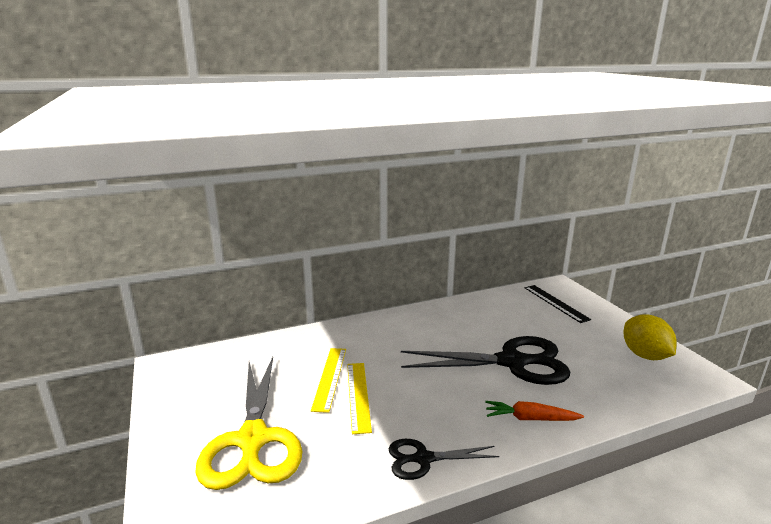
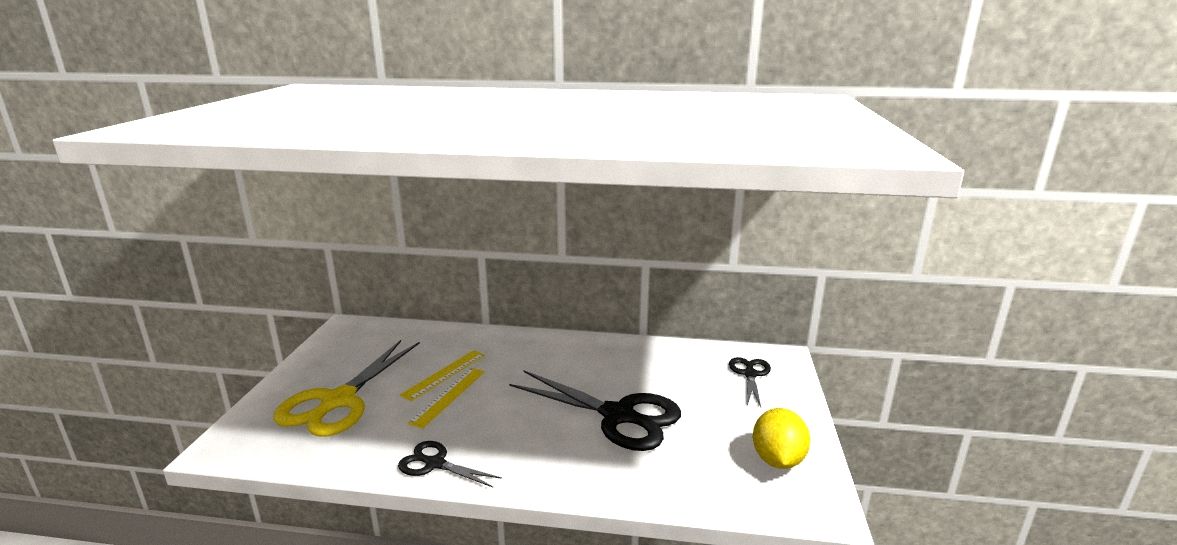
camera: 30 degrees right, 0 degrees up
orange carrot [485,401,584,421] -> none
black ruler [525,285,591,323] -> black scissors [729,357,771,407]

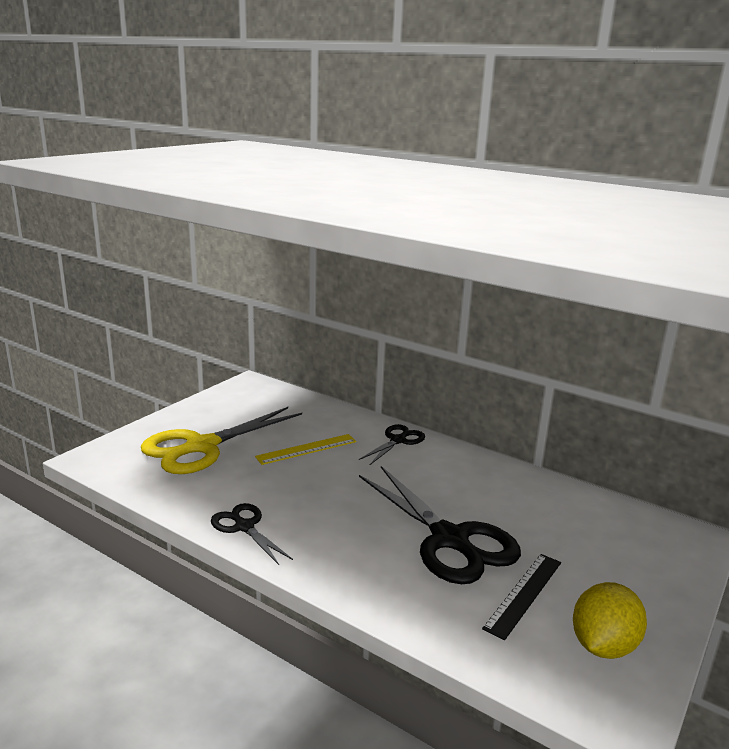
camera: 25 degrees right, 0 degrees up
yellow ruler [407,368,485,429] -> none
black scissors [729,357,771,407] -> black scissors moved to [359,424,425,465]
none -> black ruler [482,554,561,640]

